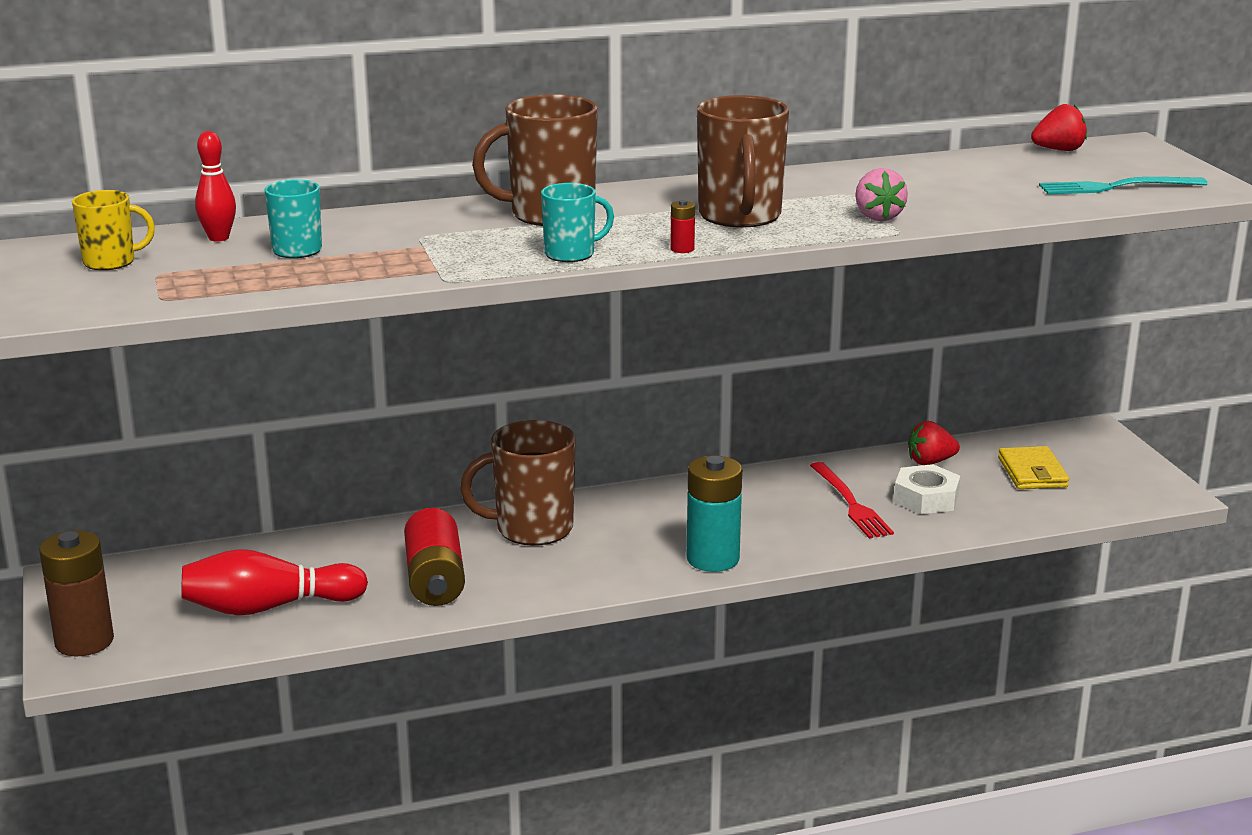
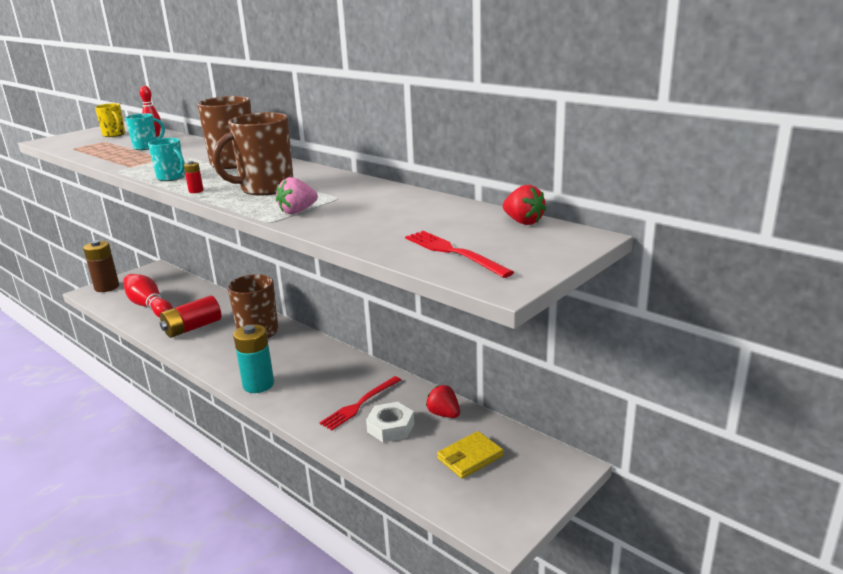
camera: 60 degrees right, 0 degrees up
turquoise fork [1039,177,1208,194] -> red fork [405,231,514,278]

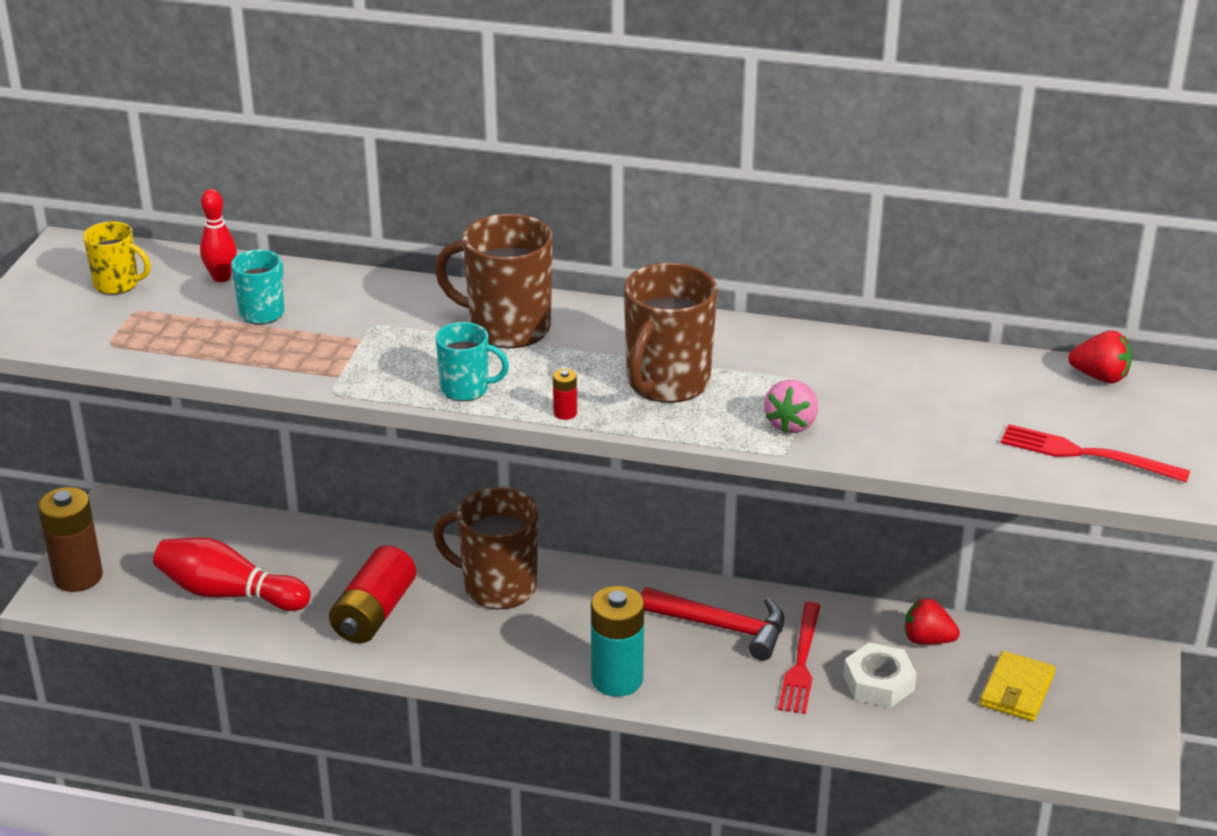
camera: 30 degrees left, 10 degrees up
none -> red hammer [641,587,784,661]

